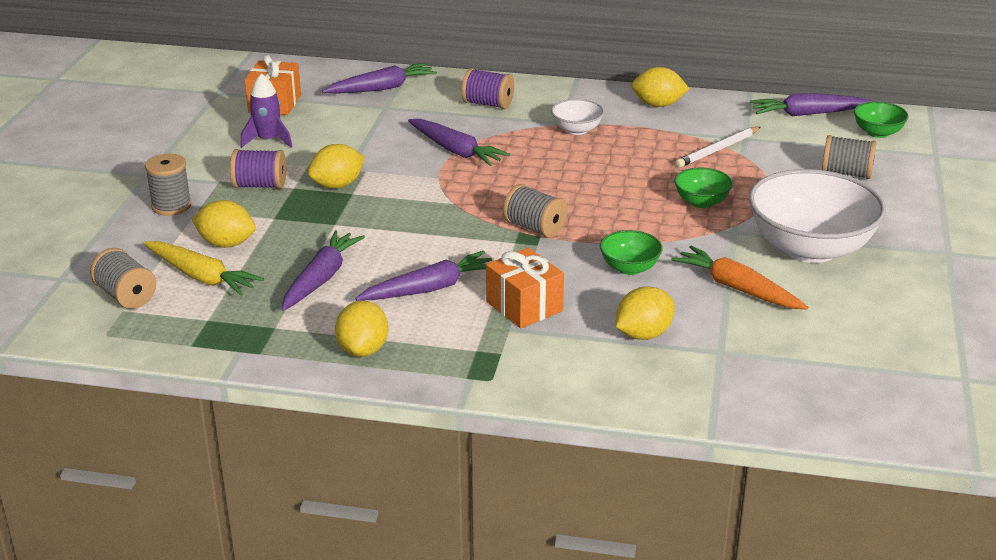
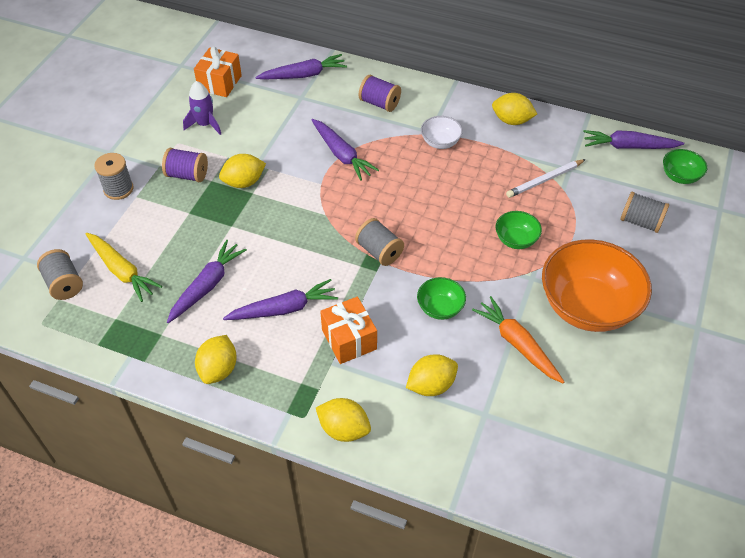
camera: 10 degrees right, 20 degrees up
yellow lemon [192,200,256,248] -> yellow lemon moved to [316,398,371,442]
white bowl [749,169,886,263] -> orange bowl [542,239,652,332]

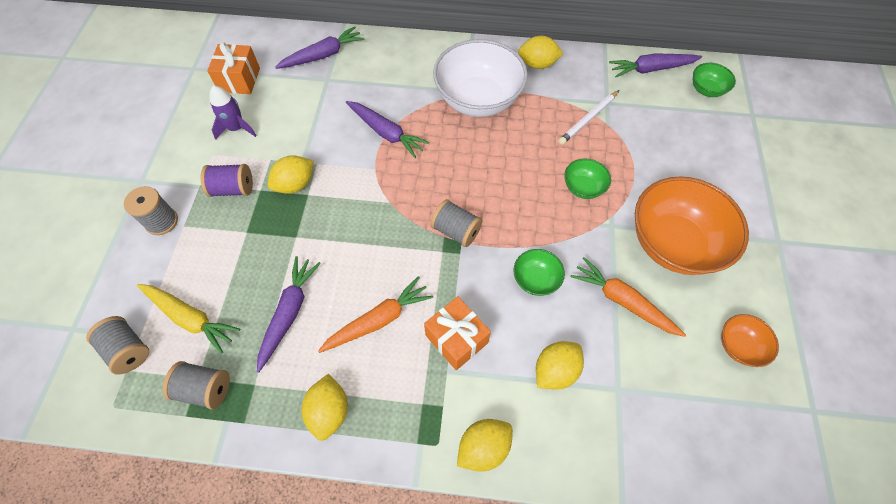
camera: 15 degrees left, 10 degrees up
purple carrot [223,279,338,320] -> orange carrot [318,276,433,353]
yellow lemon [316,398,371,442] -> yellow lemon turned 45 degrees counterclockwise [457,419,513,472]
purple spool [359,75,401,112] -> none
white bowl [421,116,463,149] -> white bowl [433,39,528,117], size x2.17
grey spool [620,192,669,233] -> grey spool moved to [163,361,230,409]
none -> orange bowl [721,314,779,367]

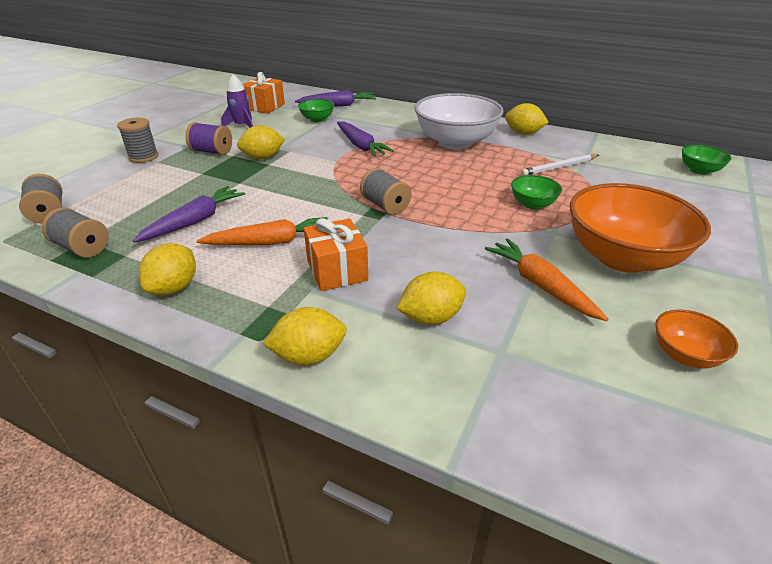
camera: 20 degrees right, 25 degrees down
yellow carrot [137,284,240,354] -> none
green bowl [513,249,565,296] -> green bowl moved to [298,99,334,122]
purple carrot [609,53,702,77] -> none

